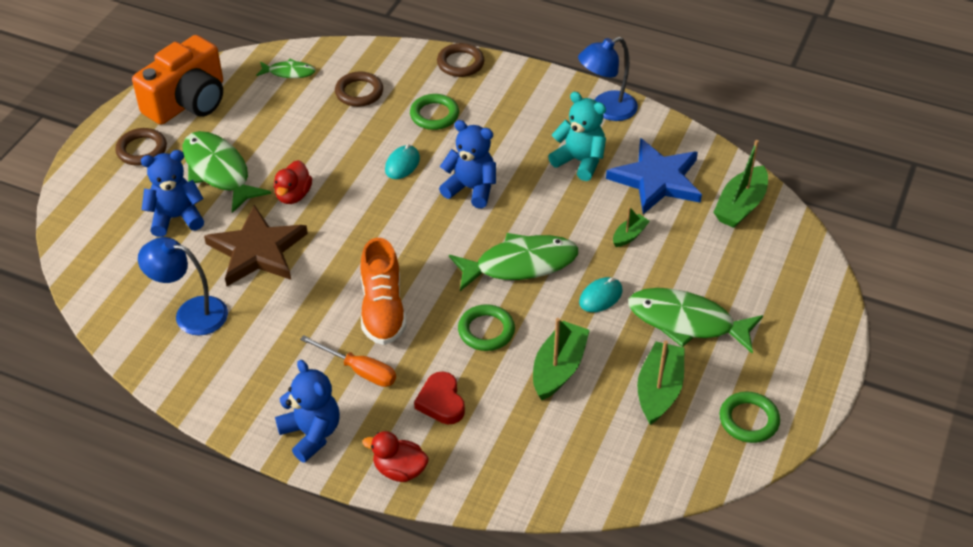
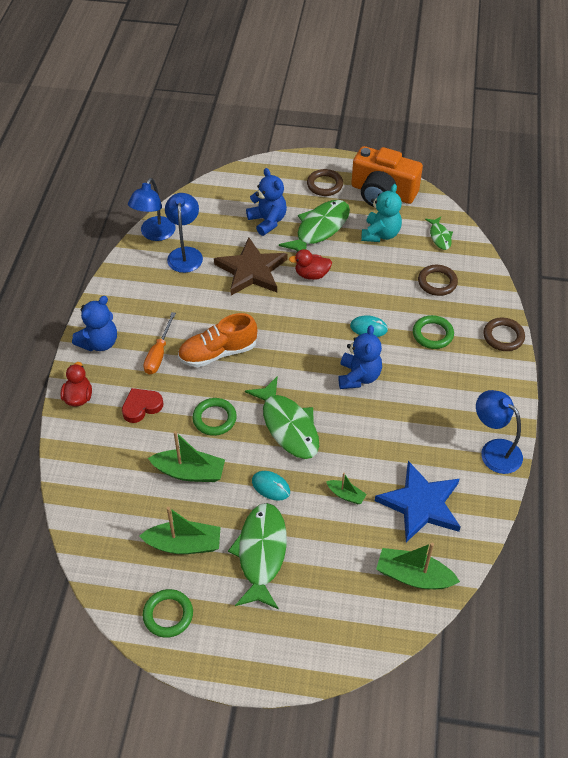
camera: 75 degrees right, 5 degrees up
turquoise teddy bear [548,92,606,181] -> turquoise teddy bear moved to [361,184,402,242]
none -> blue lamp [128,178,175,241]

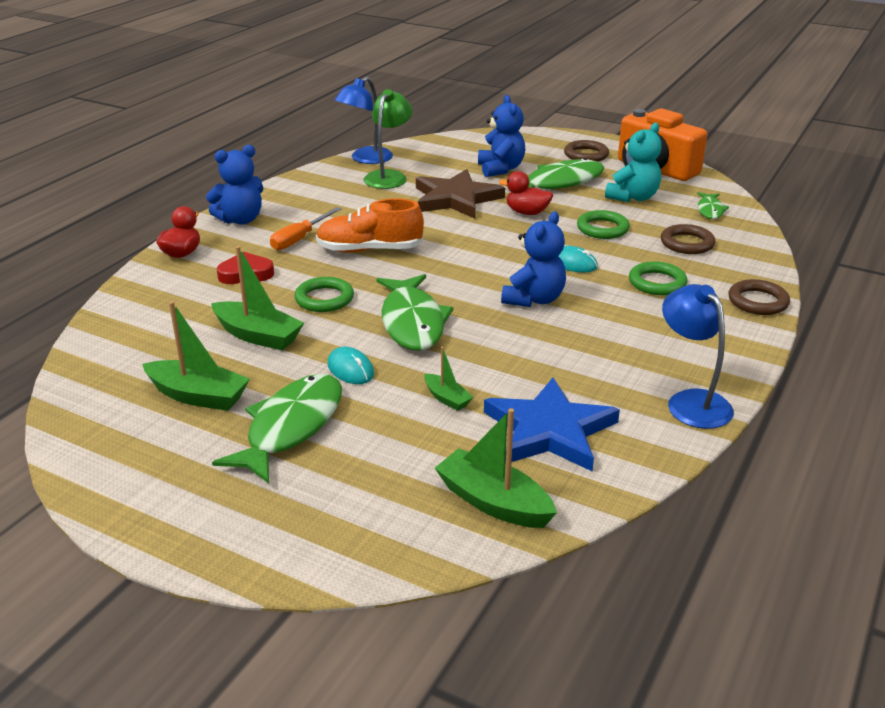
camera: 20 degrees right, 20 degrees down
green ring [143,589,193,638] -> green ring moved to [577,210,630,239]
blue lamp [165,193,203,273] -> green lamp [363,89,413,189]

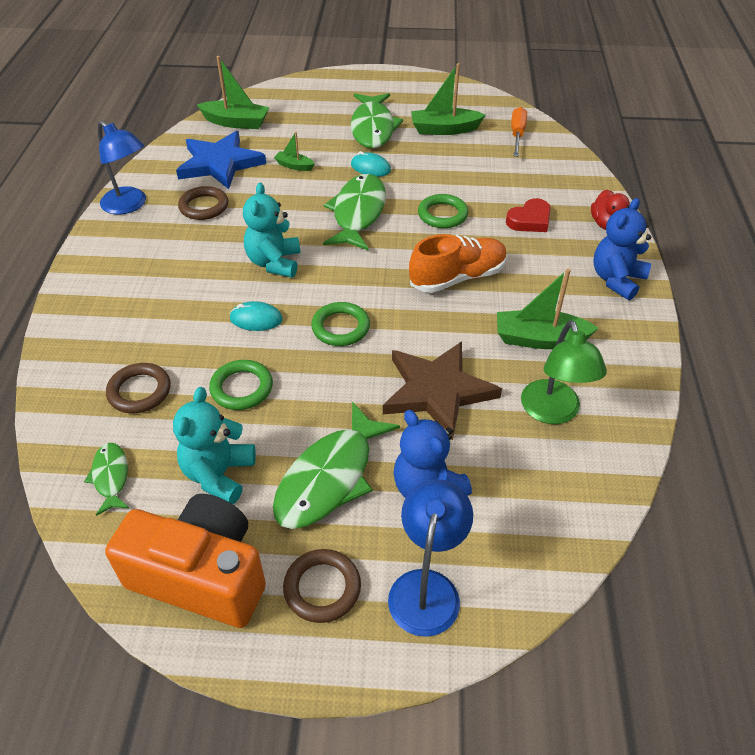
camera: 155 degrees right, 15 degrees up
green boat [211,246,304,350] -> green boat moved to [497,269,599,349]
orange screwdriver [270,207,342,250] -> orange screwdriver moved to [511,107,527,157]
blue lamp [334,77,393,164] -> blue lamp moved to [388,479,473,637]
green fish [376,274,454,351] -> green fish turned 45 degrees clockwise [323,174,386,250]
red duck [499,171,553,215] -> none
blue teddy bear [501,211,566,307] -> turquoise teddy bear [243,182,300,278]
green ring [629,261,687,295] -> green ring moved to [311,302,370,346]
brown ring [728,279,790,315] -> brown ring moved to [178,186,228,220]

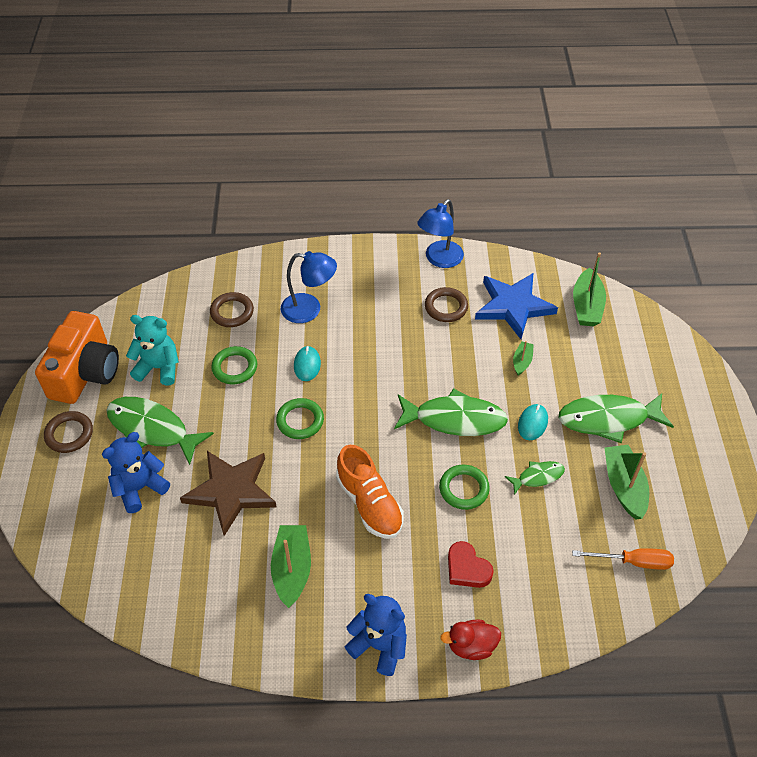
camera: 85 degrees right, 5 degrees up
green fish [84,443,129,516] -> green fish moved to [505,461,565,495]
turquoise teddy bear [243,182,300,278] -> none
blue lamp [388,479,473,637] -> blue lamp moved to [281,251,337,323]
green lamp [521,320,607,424] -> none

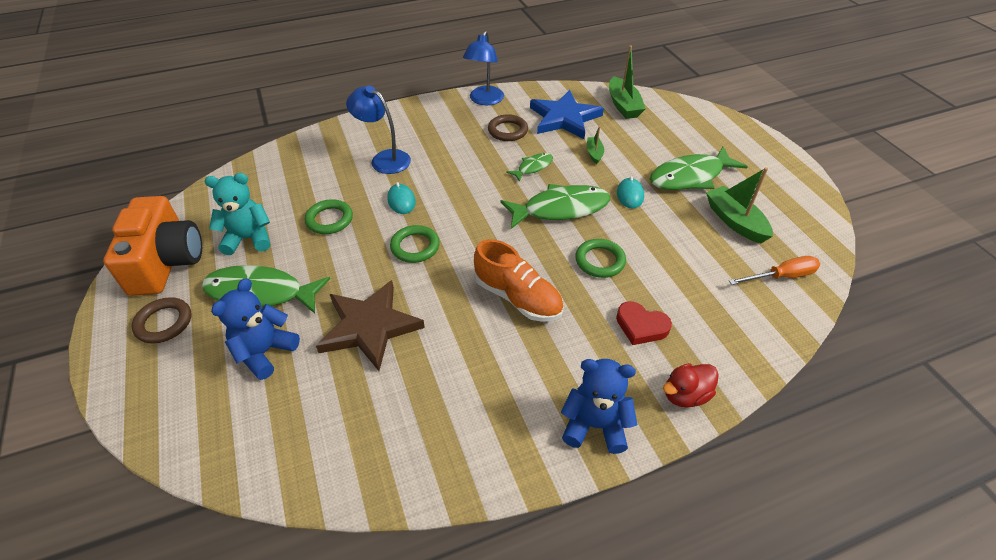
camera: 20 degrees left, 5 degrees down
brown ring [210,292,254,327] -> none
green boat [271,525,311,608] -> none
blue lamp [281,251,337,323] -> blue lamp turned 135 degrees counterclockwise [346,86,411,174]
green fish [505,461,565,495] -> green fish moved to [506,153,553,182]

